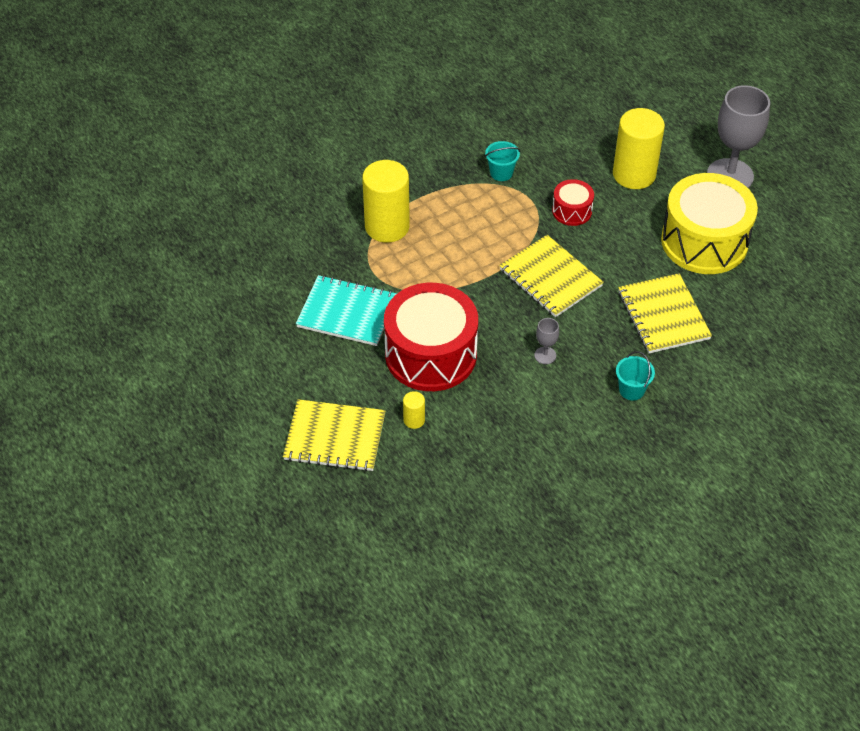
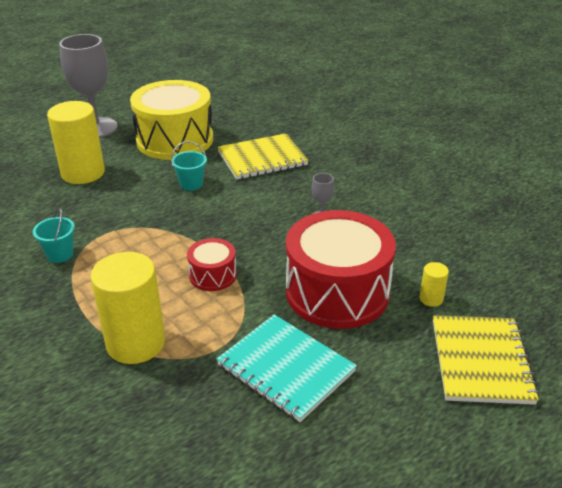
camera: 95 degrees left, 15 degrees down
turquoise notebook [296,275,397,346] -> turquoise notebook turned 60 degrees counterclockwise [217,314,357,422]
yellow notebook [499,235,604,317] -> none
red drum [552,179,594,226] -> red drum moved to [187,238,237,291]
turquoise bucket [616,351,655,401] -> turquoise bucket moved to [171,141,207,191]

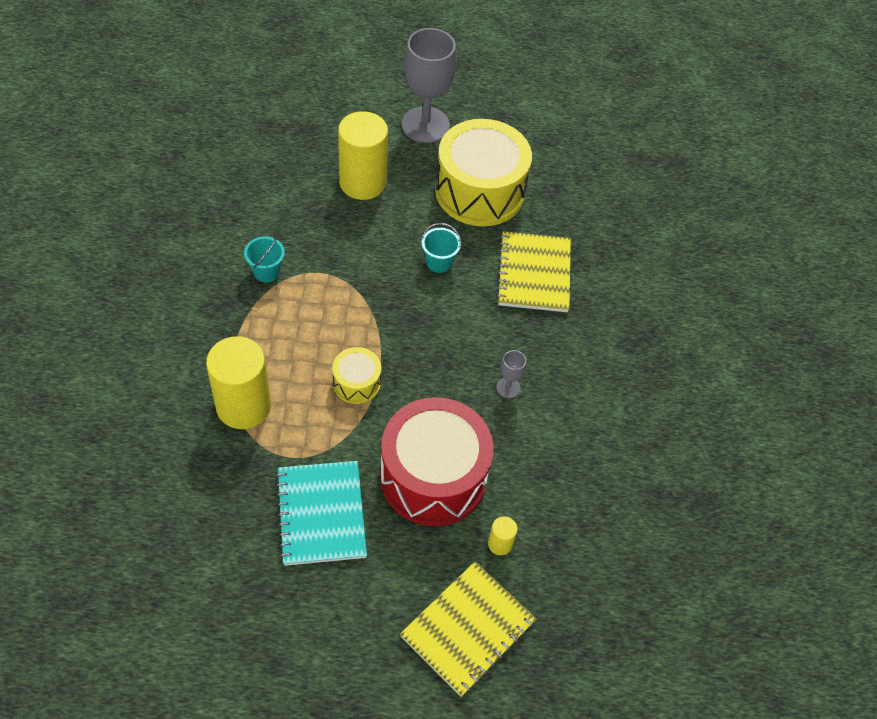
camera: 35 degrees right, 20 degrees up
red drum [187,238,237,291] -> yellow drum [332,347,381,404]
yellow notebook [218,133,309,180] -> yellow notebook turned 75 degrees clockwise [496,231,571,312]

